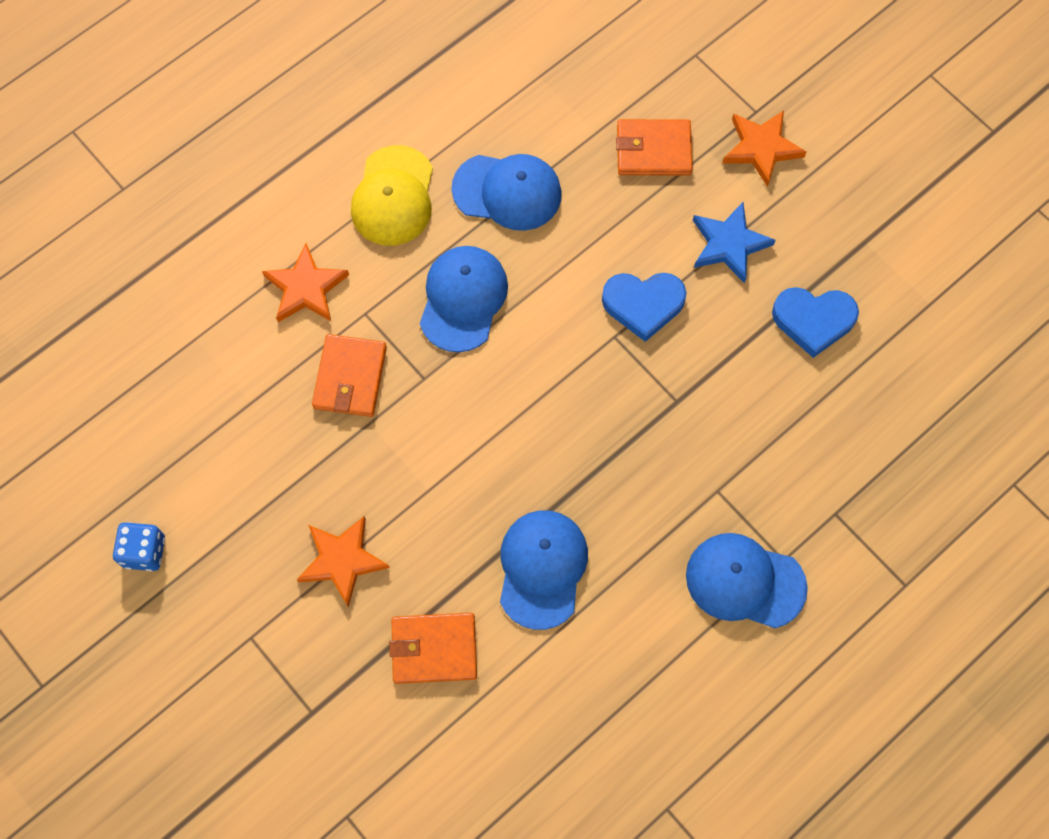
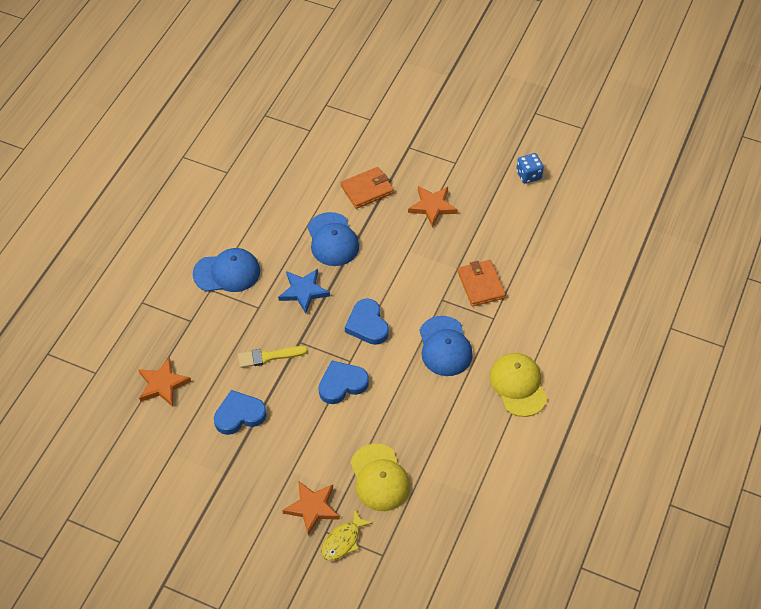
camera: 155 degrees right, 15 degrees down
orange star [262,243,349,322] -> orange star moved to [138,357,191,407]
blue cap [452,154,562,231] -> none
orange wallet [616,119,693,175] -> yellow cap [350,444,410,511]
blue star [693,202,776,283] -> blue star moved to [278,269,330,313]
none -> yellow brush [238,346,308,368]
none -> yellow fish [321,510,372,561]
none -> blue heart [345,298,389,345]

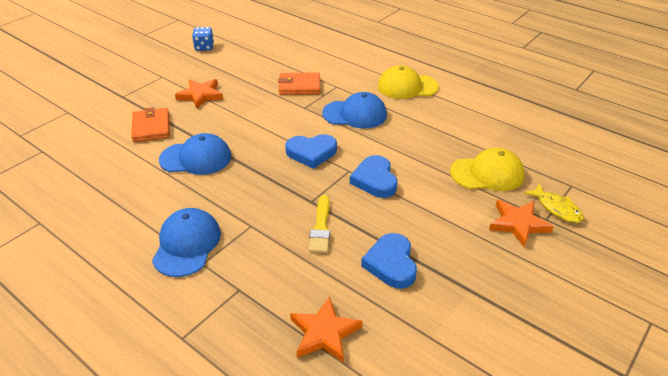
camera: 75 degrees left, 15 degrees down
blue star [278,269,330,313] -> none

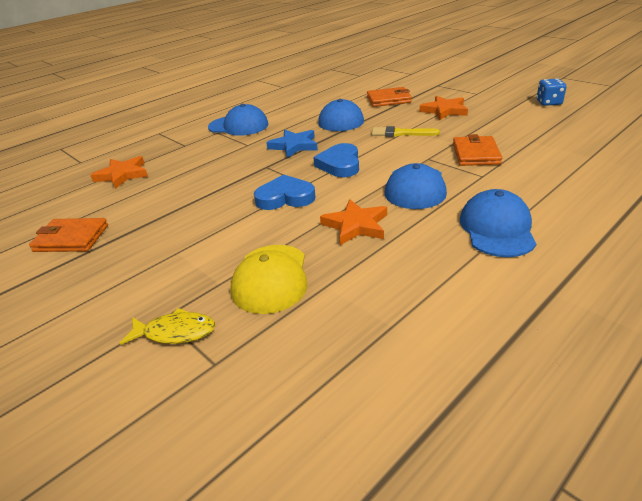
camera: 100 degrees right, 5 degrees down
yellow brush [308,195,330,253] -> yellow brush moved to [371,126,440,137]
blue heart [361,233,417,289] -> none
yellow cap [378,65,439,99] -> blue cap [460,189,536,257]
orange star [489,200,554,247] -> orange star moved to [320,199,387,245]
yellow fish [524,183,584,223] -> yellow fish turned 150 degrees counterclockwise [120,308,215,345]
none -> orange wallet [29,218,108,252]
none -> blue star [266,130,318,158]

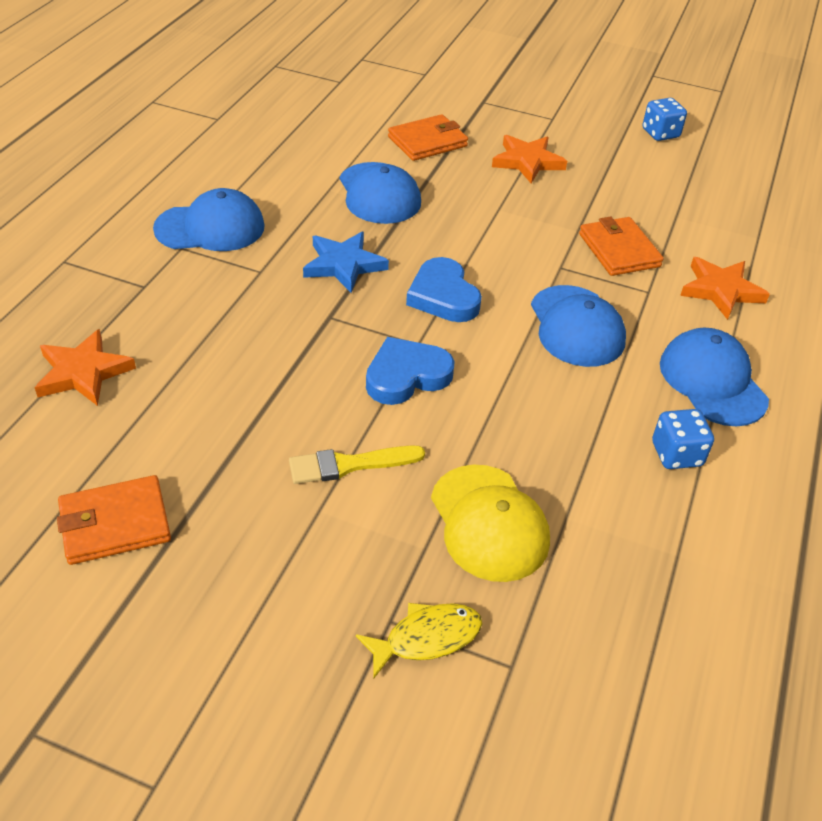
camera: 30 degrees left, 10 degrees up
orange star [320,199,387,245] -> orange star moved to [680,257,770,320]
yellow brush [371,126,440,137] -> yellow brush moved to [289,445,425,484]
none -> blue dice [652,409,714,469]

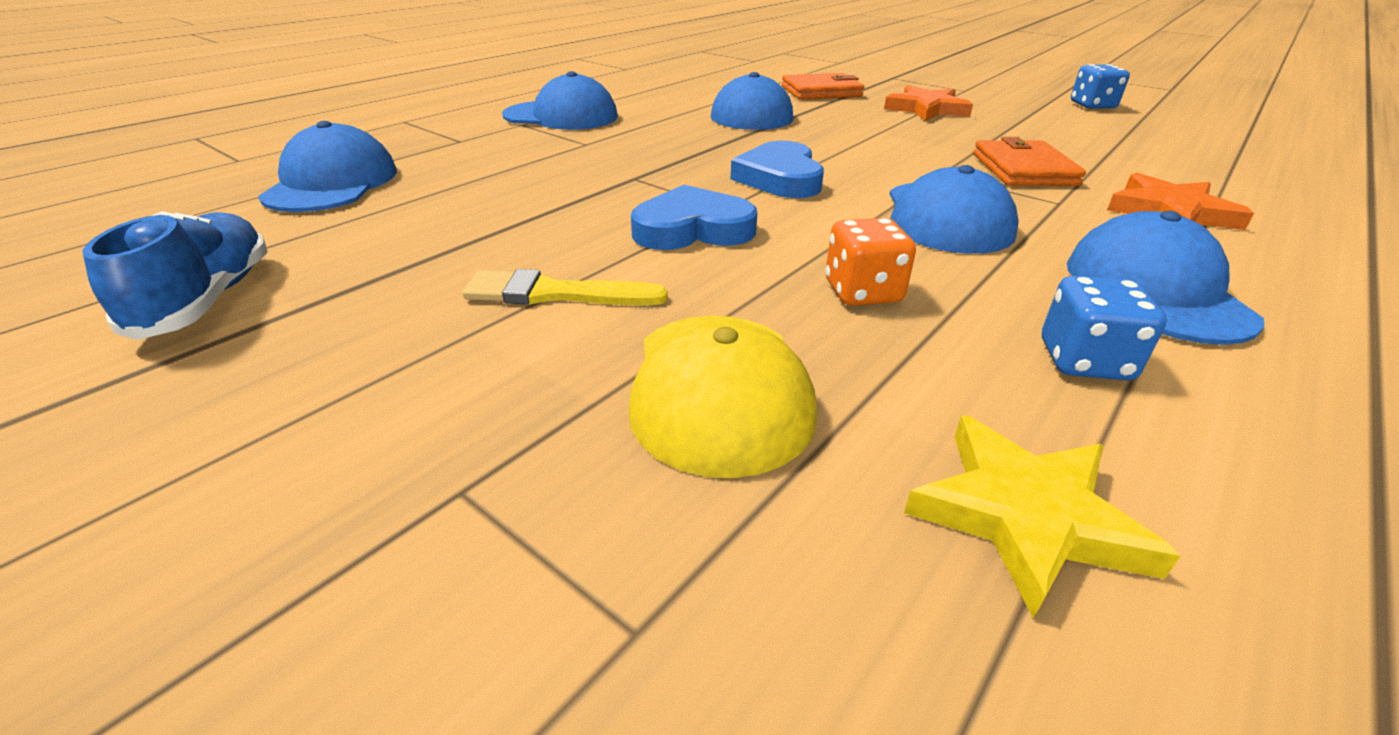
camera: 20 degrees right, 10 degrees down
orange star [35,329,136,406] -> blue cap [258,121,397,212]
orange wallet [57,475,171,565] -> blue shoe [82,211,268,340]
blue star [303,232,389,293] -> none
yellow fish [356,603,482,678] -> none
none -> orange dice [826,218,916,306]
none -> yellow star [904,415,1180,619]

